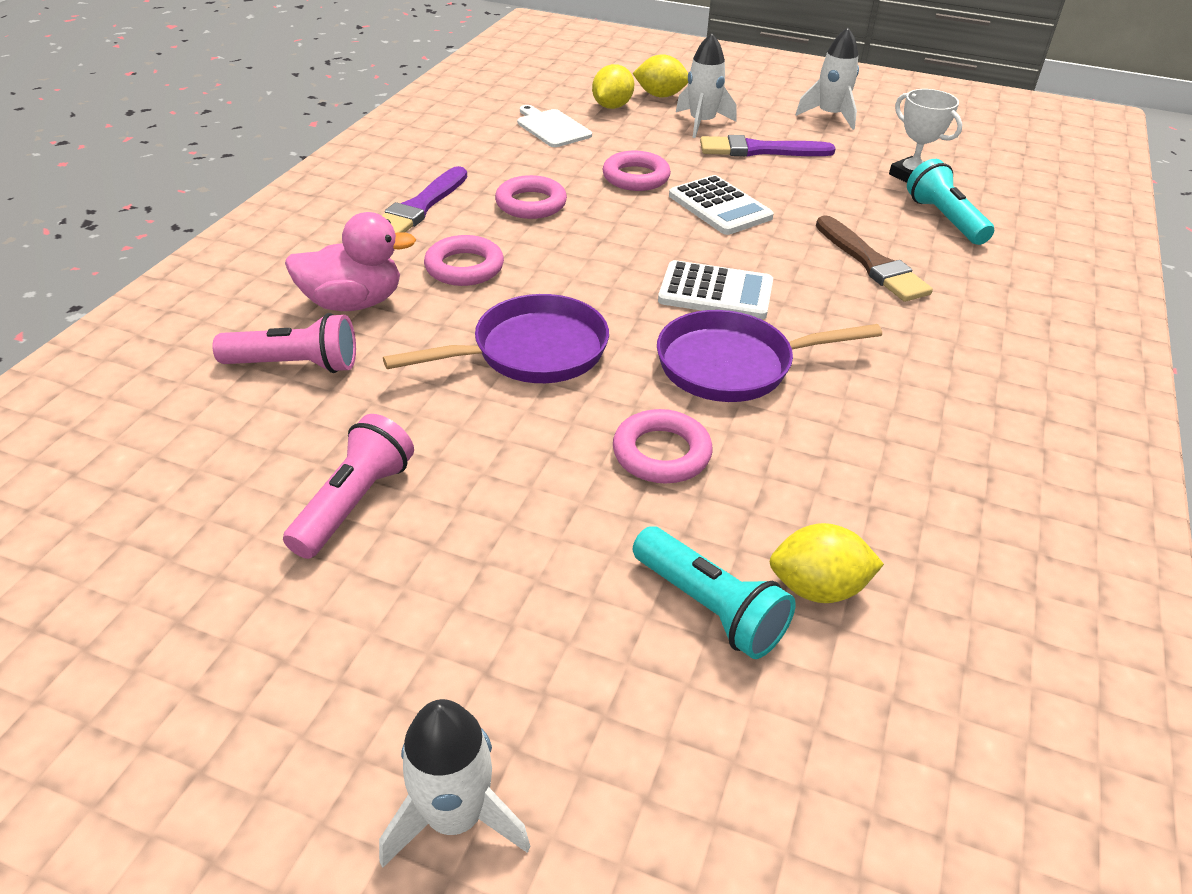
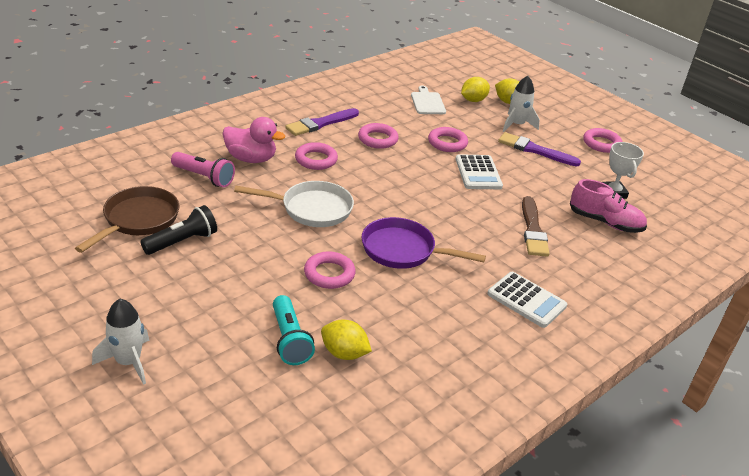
camera: 25 degrees right, 5 degrees down
pink flashlight [283,414,414,559] -> black flashlight [140,205,217,255]
purple pan [383,294,609,383] -> white pan [234,181,354,227]
white calculator [658,260,773,320] -> white calculator moved to [487,272,567,328]
white rocket [795,28,859,130] -> pink ring [583,128,622,153]
turquoise flashlight [907,159,994,245] -> pink shoe [570,179,647,233]
none -> brown pan [75,186,179,253]

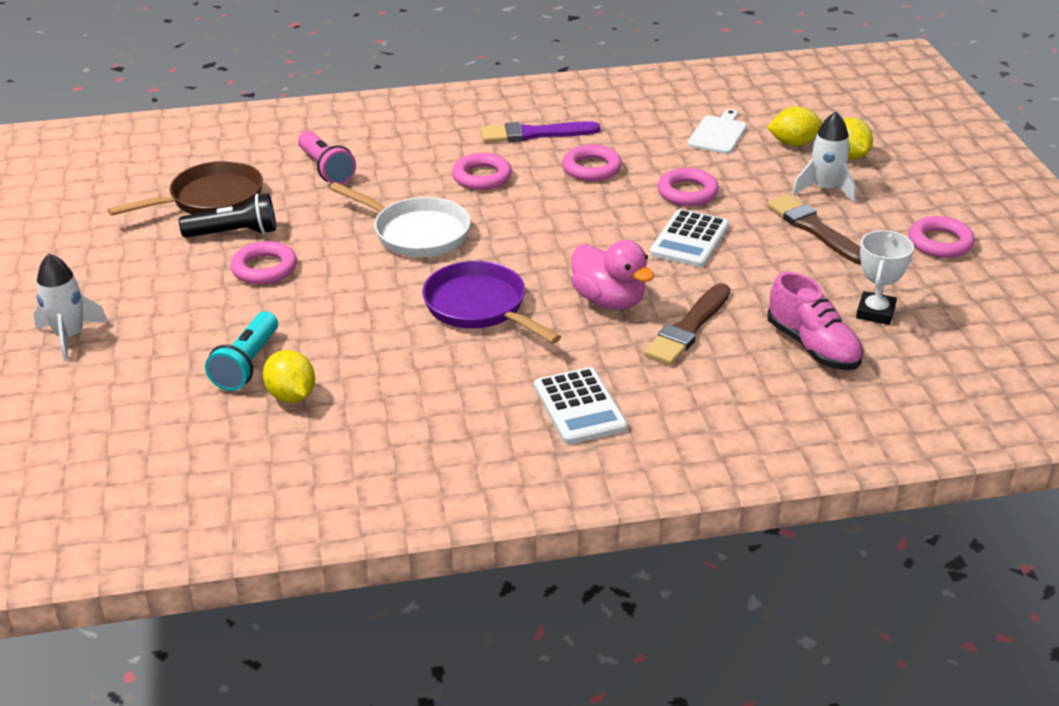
camera: 35 degrees right, 0 degrees up
pink duck [223,117,285,163] -> pink duck moved to [571,240,655,310]
pink ring [304,251,356,289] -> pink ring moved to [230,241,297,284]
purple brush [498,132,581,166] -> brown brush [767,194,861,264]

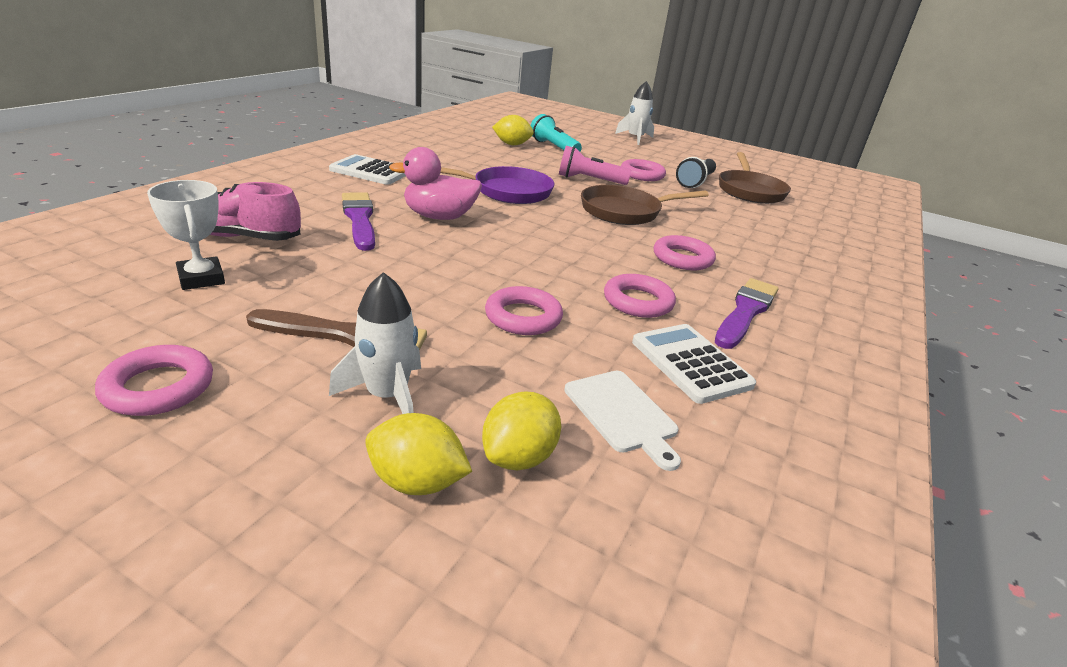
camera: 125 degrees right, 5 degrees down
pink flashlight [298,131,356,184] -> pink flashlight moved to [559,146,631,185]
white pan [329,182,471,257] -> brown pan [581,185,709,225]
brown brush [644,283,730,365] -> purple brush [342,192,375,251]
white calculator [650,209,729,268] -> white calculator moved to [632,324,756,404]

